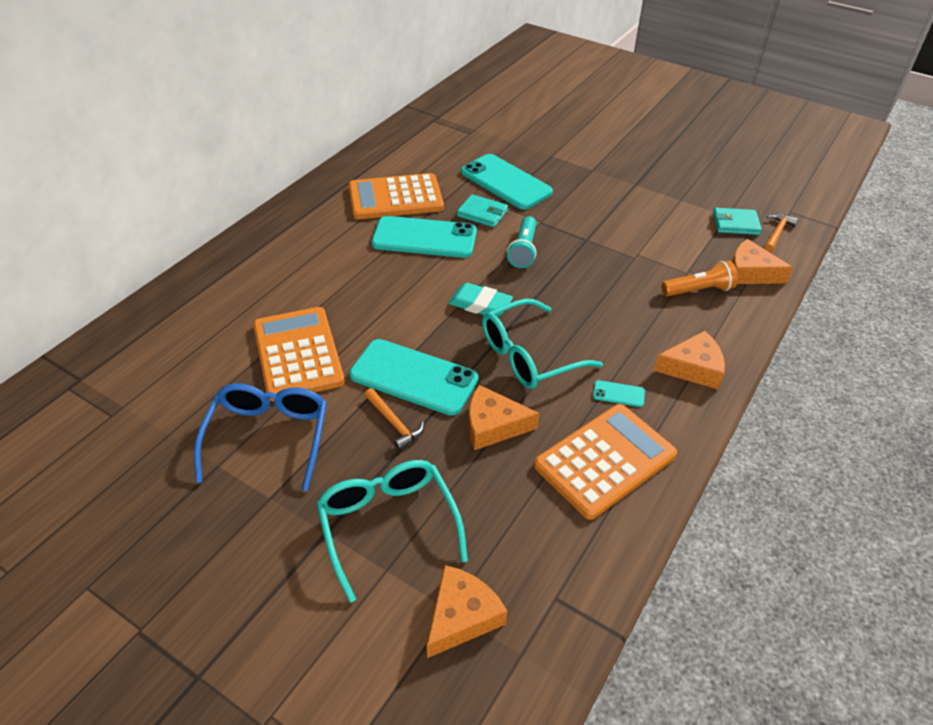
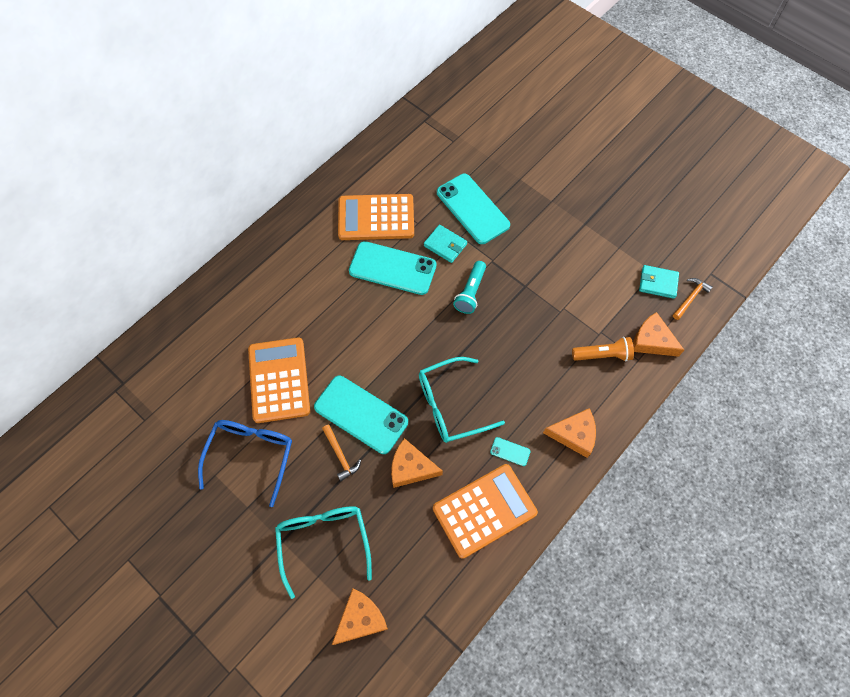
camera: 10 degrees right, 20 degrees up
turquoise eraser [448,283,513,317] -> none

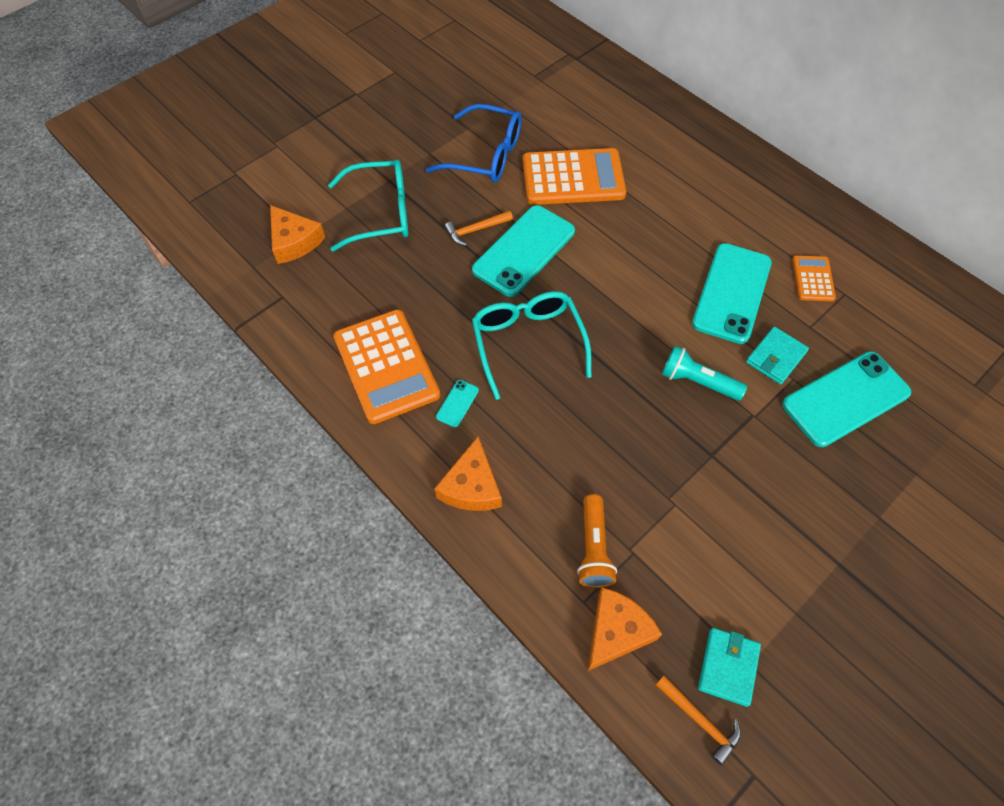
camera: 95 degrees right, 5 degrees down
orange calculator [338,194,414,240] -> orange calculator [792,255,836,301], size x0.50
orange cheese [391,438,443,488] -> none

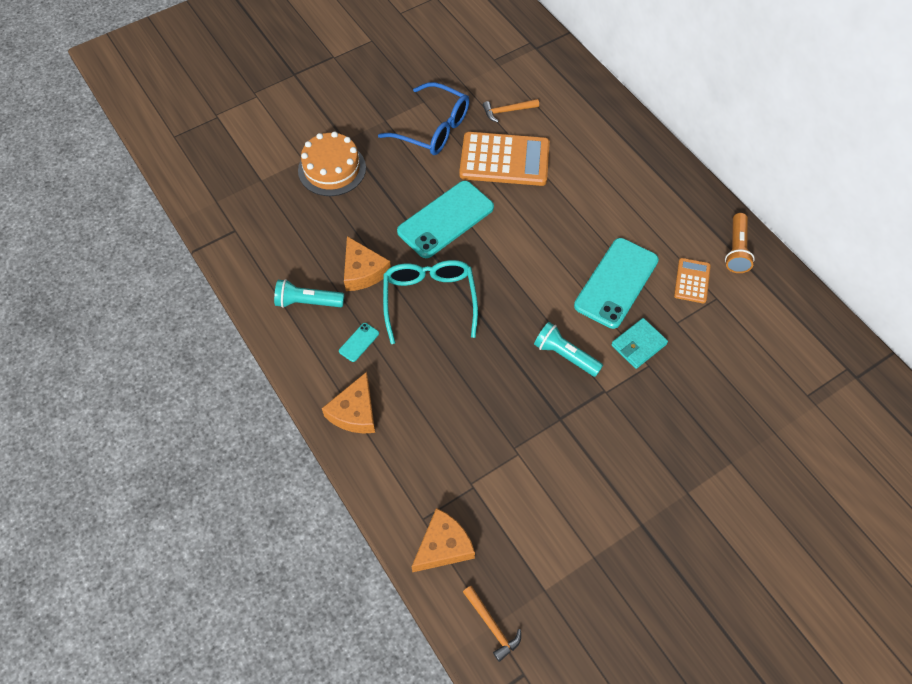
camera: 10 degrees right, 0 degrees up
orange cheese [270,205,325,264] -> orange cheese moved to [344,236,391,291]
turquoise glasses [328,160,408,251] -> orange cake [298,131,366,196]
orange calculator [333,309,440,424] -> turquoise flashlight [274,279,344,308]
orange hammer [444,211,513,246] -> orange hammer moved to [483,99,539,122]
orange flashlight [577,494,617,588] -> orange flashlight moved to [725,213,755,273]
turquoise wallet [698,628,761,707] -> none
turquoise phone [782,351,911,447] -> none

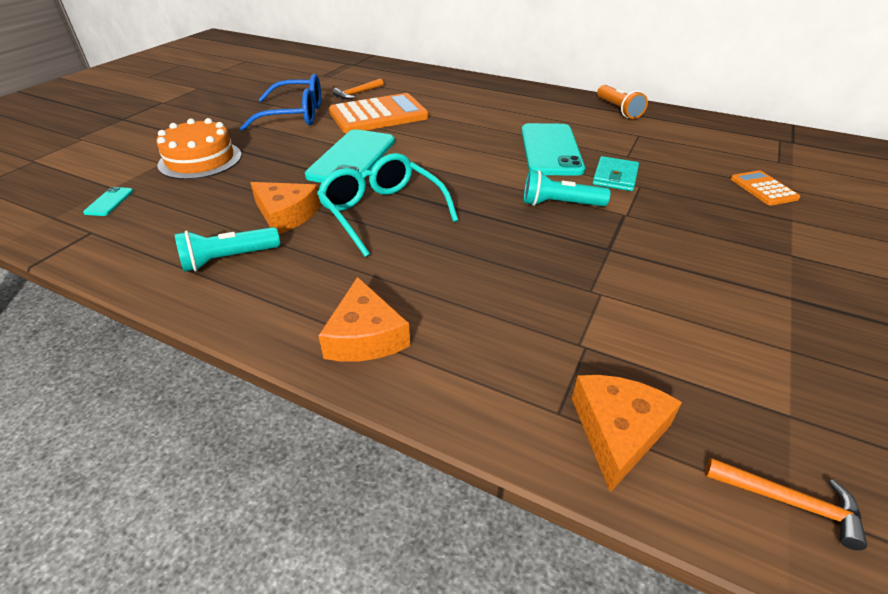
camera: 30 degrees left, 20 degrees down
turquoise phone [339,323,379,362] -> turquoise phone moved to [83,187,133,216]
orange calculator [674,258,711,303] -> orange calculator moved to [731,170,801,206]

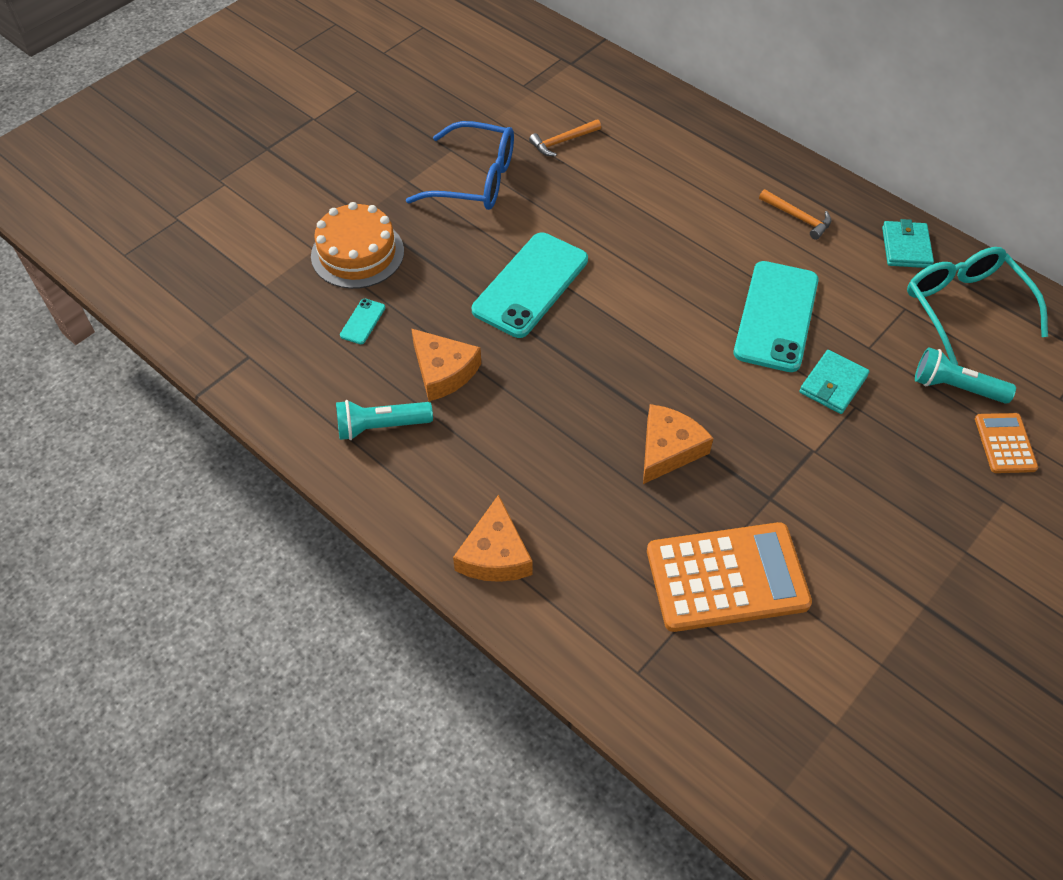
camera: 15 degrees right, 15 degrees up
turquoise phone [83,187,133,216] -> turquoise phone moved to [340,299,385,344]
turquoise glasses [317,153,458,257] -> turquoise glasses moved to [907,247,1048,365]
orange calculator [329,93,429,133] -> orange calculator moved to [647,522,812,632]
turquoise flashlight [524,170,610,206] -> turquoise flashlight moved to [915,347,1016,404]
orange cheese [572,375,682,492] -> orange cheese moved to [643,404,714,484]
orange flashlight [597,85,648,119] -> turquoise wallet [882,219,934,268]
orange hammer [705,458,867,550] -> orange hammer moved to [759,189,832,240]

